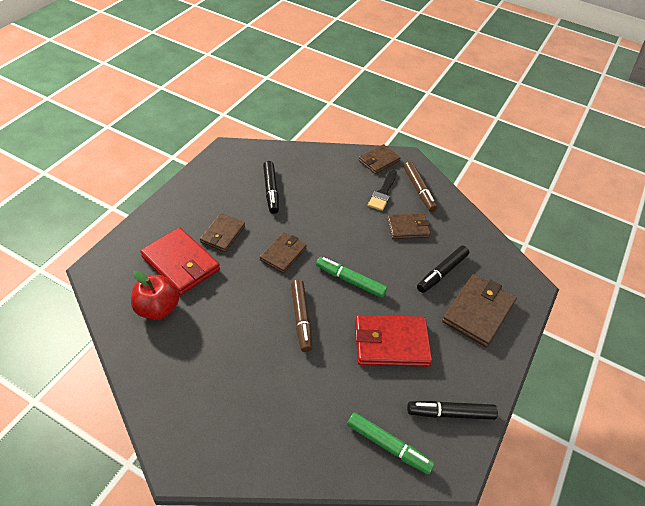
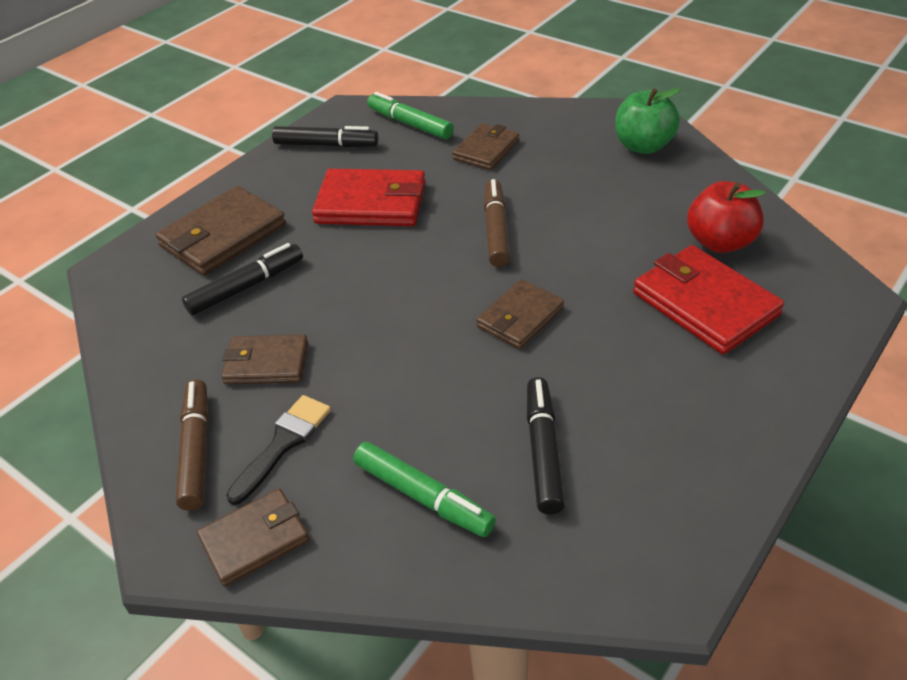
camera: 165 degrees left, 5 degrees down
brown wallet [200,213,245,252] -> brown wallet moved to [452,123,519,170]
green marker [316,257,387,298] -> green marker moved to [353,442,496,537]
none -> green apple [615,88,681,154]

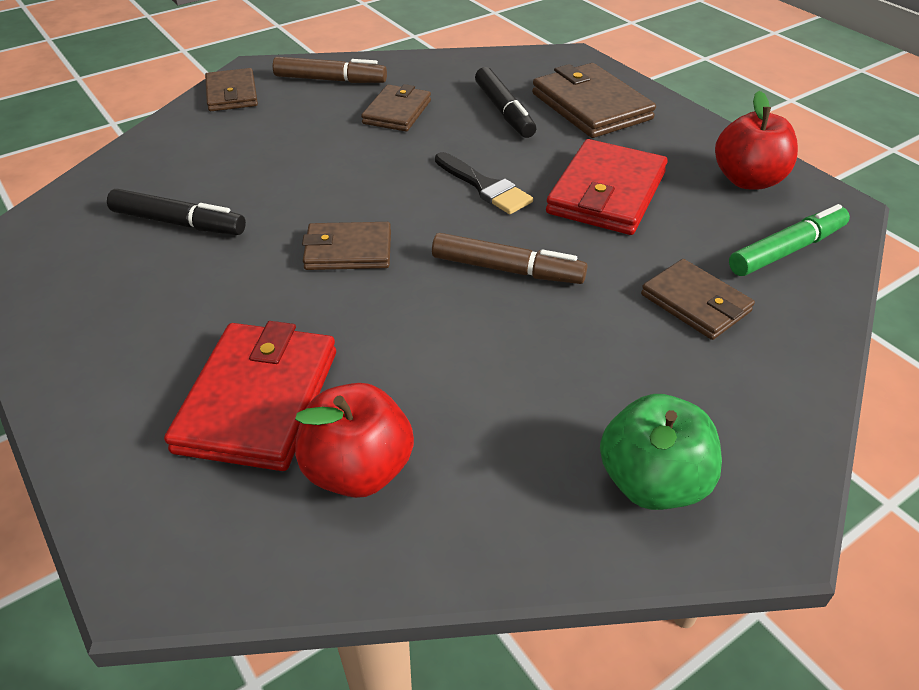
camera: 105 degrees right, 0 degrees up
black brush [226,395,331,505] -> black brush moved to [435,152,533,214]
black marker [272,126,379,147] -> red apple [715,91,798,189]
green marker [353,442,496,537] -> none
brown wallet [476,279,564,349] -> brown wallet turned 60 degrees counterclockwise [302,222,391,270]
red wallet [633,245,784,354] -> red wallet turned 60 degrees counterclockwise [164,321,336,471]

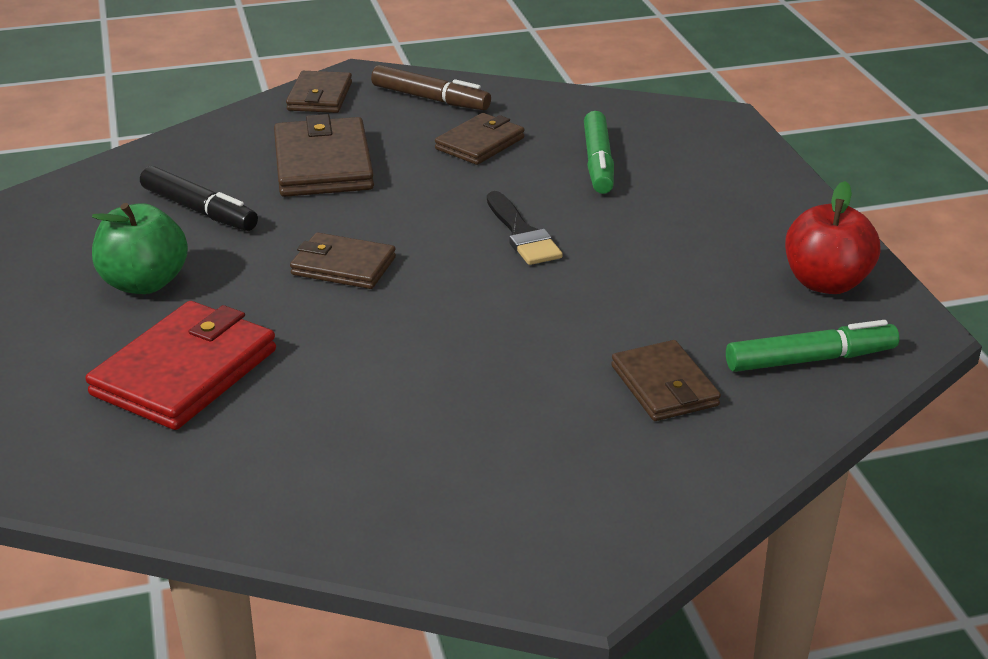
camera: 20 degrees right, 10 degrees down
red apple [295,383,414,498] -> none
brown marker [432,233,588,284] -> none
black marker [475,67,536,138] -> green marker [584,111,614,194]
brown wallet [532,63,656,138] -> brown wallet moved to [274,114,374,197]
red wallet [546,139,668,235] -> none
green apple [600,394,722,510] -> green apple moved to [92,203,188,294]

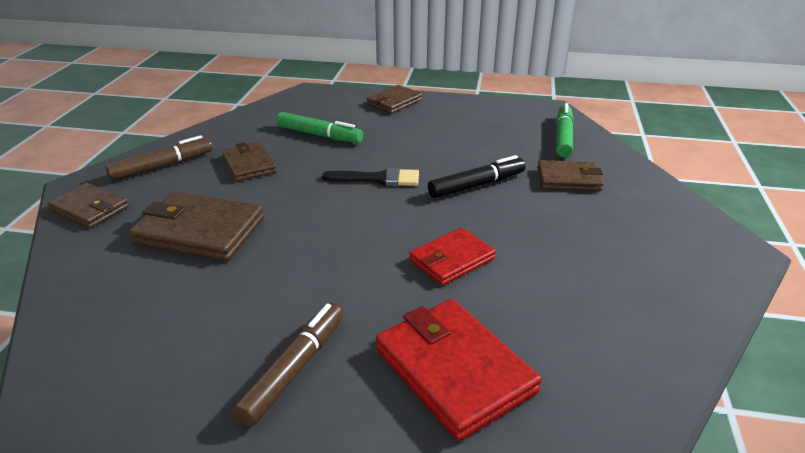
camera: 65 degrees left, 0 degrees up
green apple [92,203,188,294] -> brown marker [233,303,343,427]
black marker [140,166,258,231] -> black marker moved to [428,155,526,198]
brown wallet [290,232,396,289] -> brown wallet moved to [367,85,423,114]
red apple [785,181,880,294] -> none
none -> red wallet [409,228,496,286]

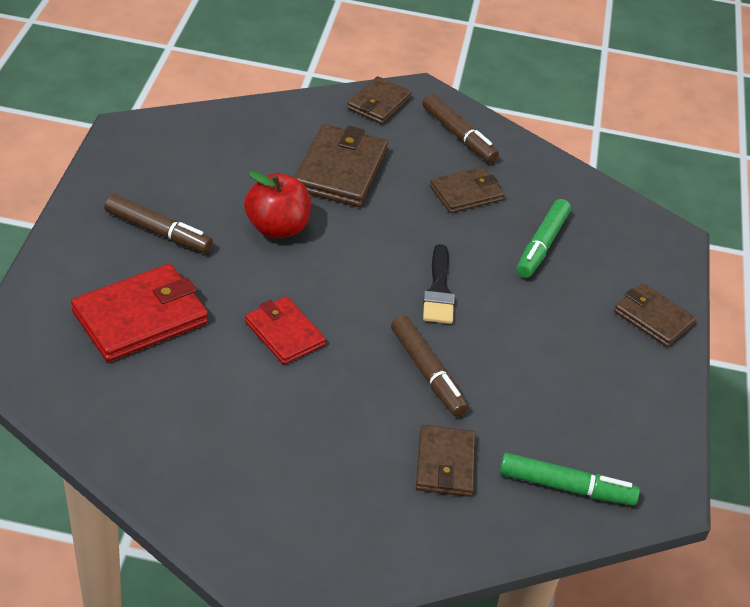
camera: 85 degrees right, 10 degrees up
black marker [428,155,526,198] -> brown marker [391,315,468,417]
none -> red apple [244,171,311,238]

